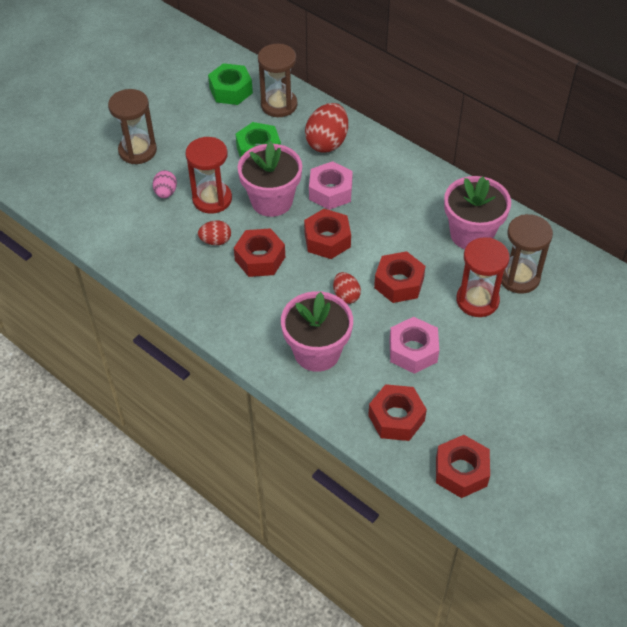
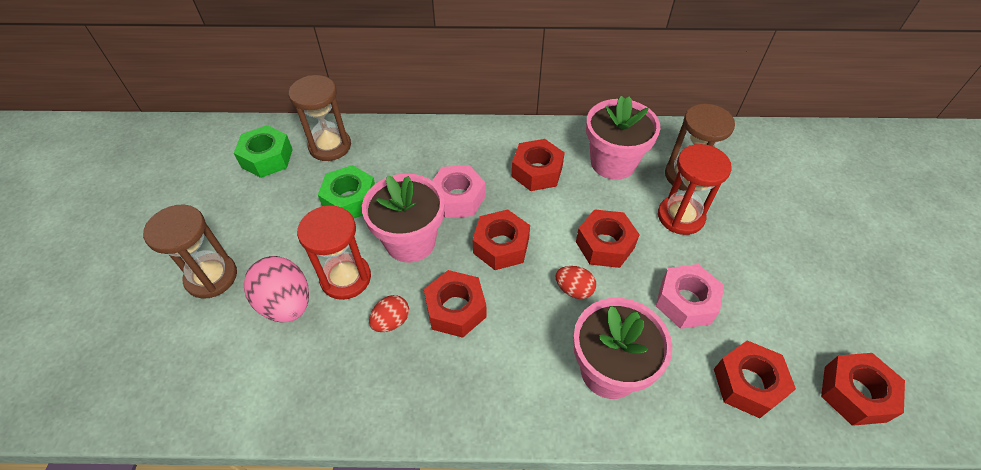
camera: 40 degrees left, 0 degrees up
pink egg [153,170,177,198] -> pink egg [243,256,309,323], size x1.78
red egg [305,103,348,153] -> none
none -> red nut [512,139,565,191]

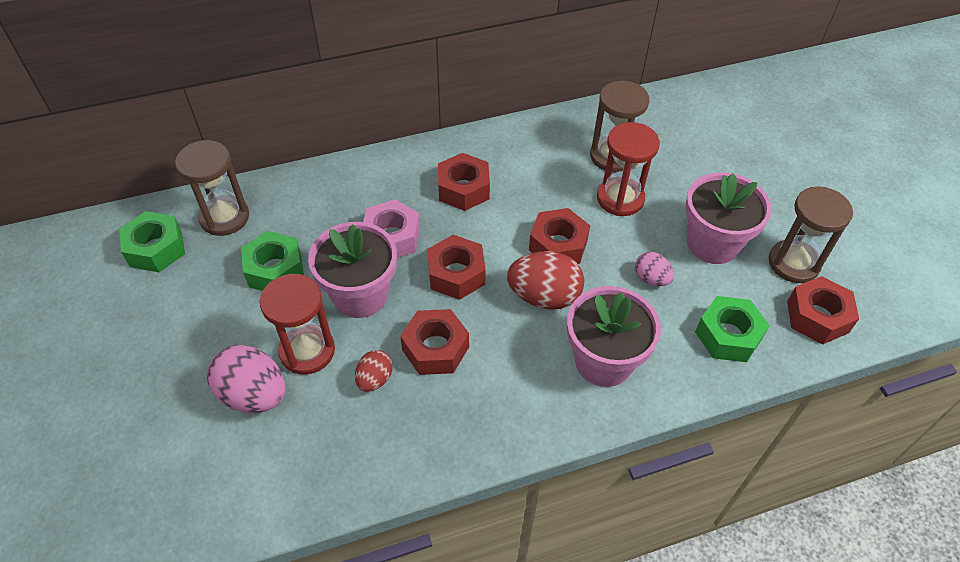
camera: 20 degrees left, 0 degrees up
brown hourglass [143,204,237,299] -> brown hourglass moved to [769,187,853,283]
red egg [555,266,596,299] -> red egg [507,251,584,310], size x1.78
pink flower pot [586,96,660,180] -> pink flower pot moved to [685,172,772,264]
pink nut [656,264,724,329] -> pink egg [635,252,674,286]
red nut [714,340,796,418] -> green nut [695,296,770,362]

